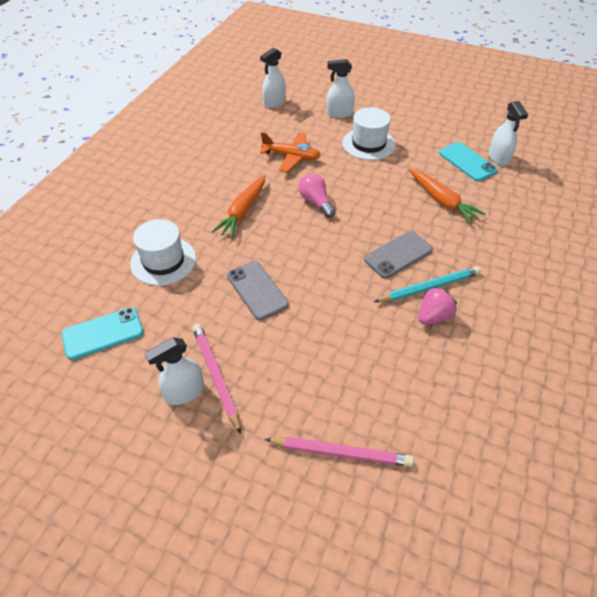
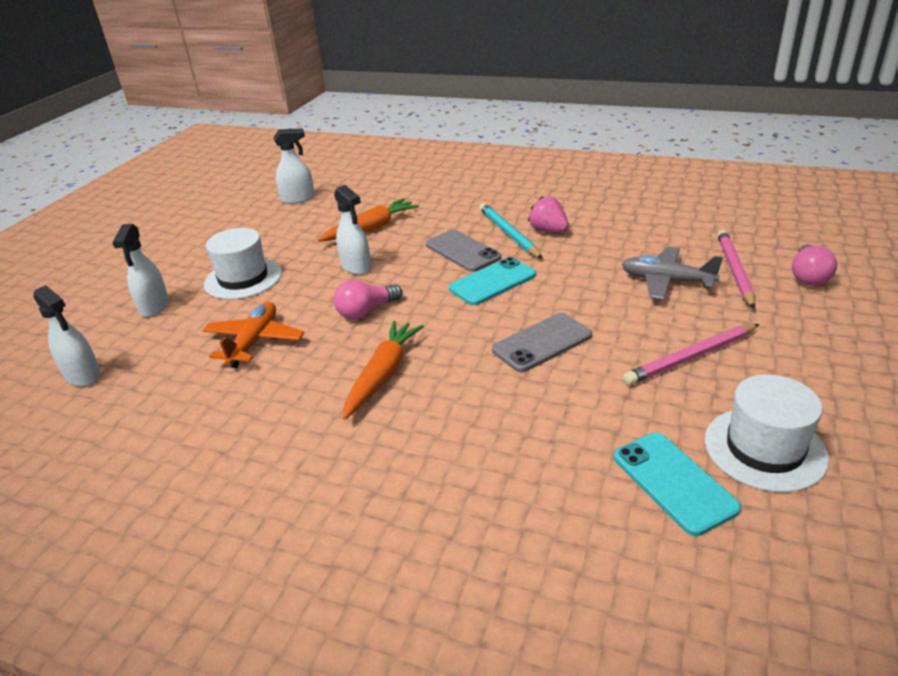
camera: 90 degrees left, 15 degrees down
white hat [130,219,196,286] -> white hat moved to [705,375,829,492]
white spray bottle [144,337,204,405] -> white spray bottle moved to [334,185,371,275]
orange carrot [212,175,265,238] -> orange carrot turned 90 degrees counterclockwise [343,321,424,420]
turquoise phone [439,142,498,182] -> turquoise phone moved to [449,257,536,305]
none -> grey plane [622,247,723,300]
none -> pink light bulb [792,244,837,286]

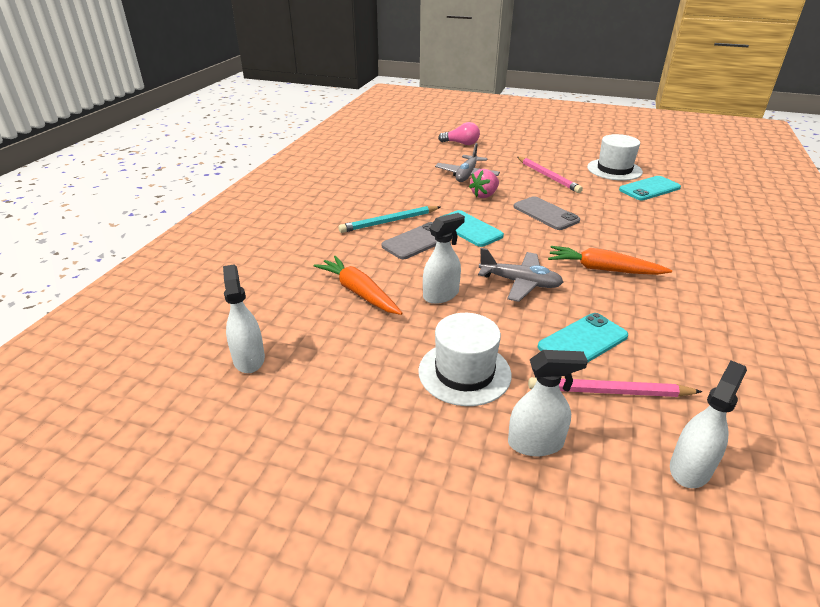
camera: 95 degrees left, 0 degrees up
orange plane [202,302,305,368] -> turquoise phone [538,313,628,363]
pink light bulb [334,280,403,320] -> grey plane [478,248,563,302]
pink strawberry [528,196,569,233] -> pink strawberry moved to [469,169,499,198]
pink pencil [717,230,755,309] -> pink pencil moved to [528,377,702,397]

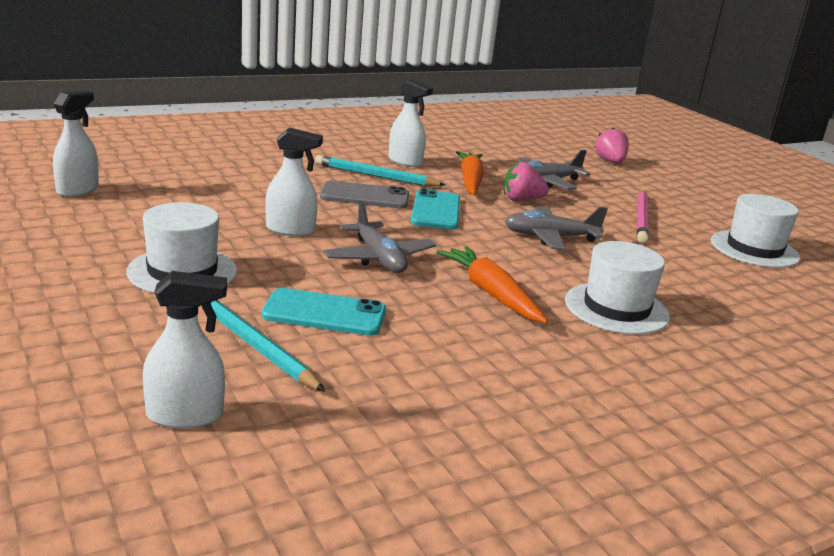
camera: 40 degrees right, 10 degrees down
orange carrot [314,256,402,315] -> orange carrot moved to [456,151,484,195]
pink light bulb [438,122,480,145] -> pink strawberry [595,128,629,163]
white spray bottle [508,350,588,456] -> white spray bottle moved to [389,79,433,167]
grey phone [513,196,580,230] -> grey plane [505,206,608,250]
pink pencil [528,377,702,397] -> turquoise pencil [201,300,326,392]
turquoise phone [619,176,681,201] -> none
none -> white hat [565,241,670,334]

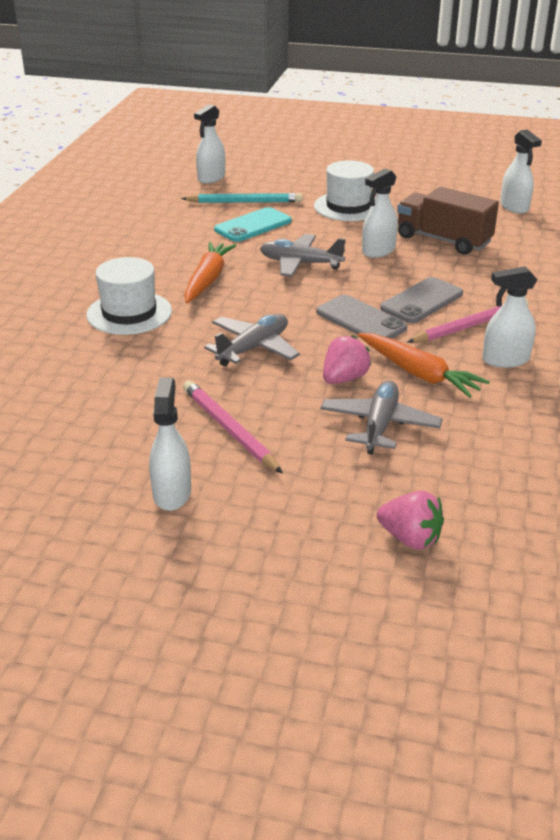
camera: 135 degrees right, 10 degrees up
turquoise pencil [315,155,445,186] -> pink pencil [407,299,529,343]
turquoise phone [411,189,460,230] -> grey phone [316,295,407,339]
orange carrot [437,246,548,324] -> orange carrot turned 90 degrees counterclockwise [184,242,237,303]
white hat [711,194,800,268] -> none
none -> white spray bottle [149,378,191,511]
none -> brown truck [397,187,499,255]

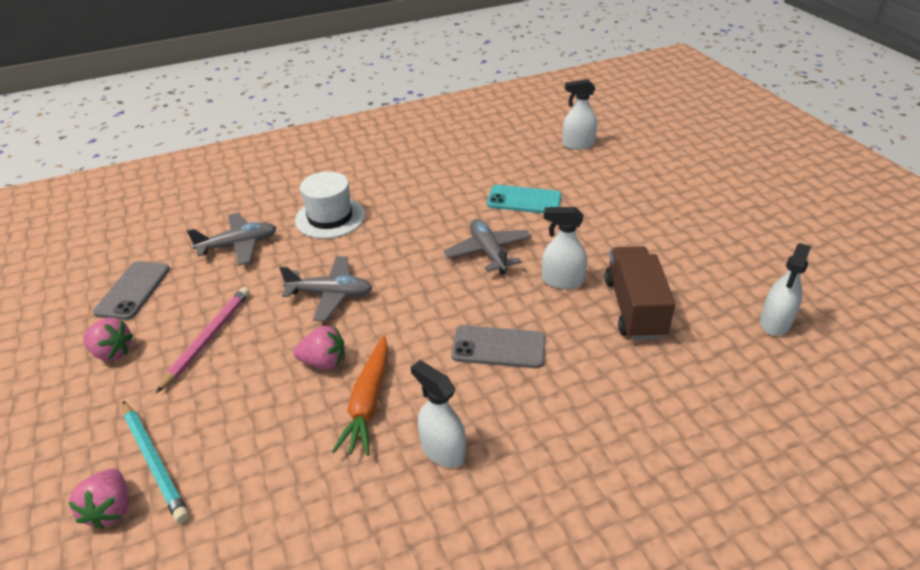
camera: 55 degrees right, 5 degrees up
white spray bottle [149,378,191,511] -> pink strawberry [83,318,134,361]
turquoise pencil [181,193,302,203] -> turquoise pencil moved to [123,401,189,523]
orange carrot [184,242,237,303] -> none
white hat [314,160,376,221] -> none
grey phone [316,295,407,339] -> grey phone moved to [93,261,170,320]
grey plane [320,381,443,455] -> grey plane moved to [187,213,276,265]
pink pencil [407,299,529,343] -> none

